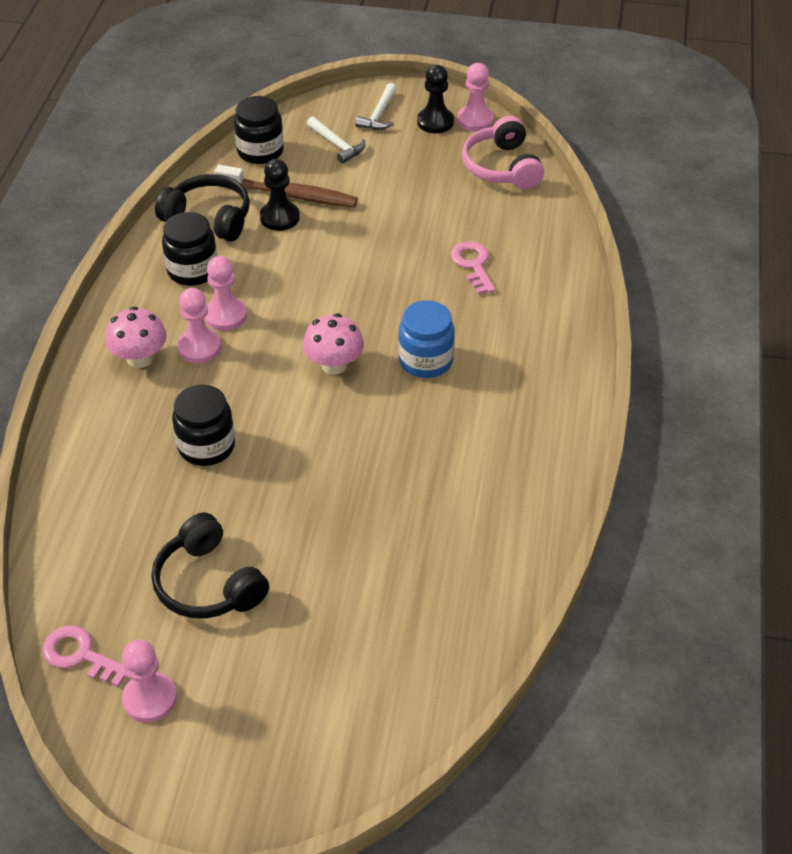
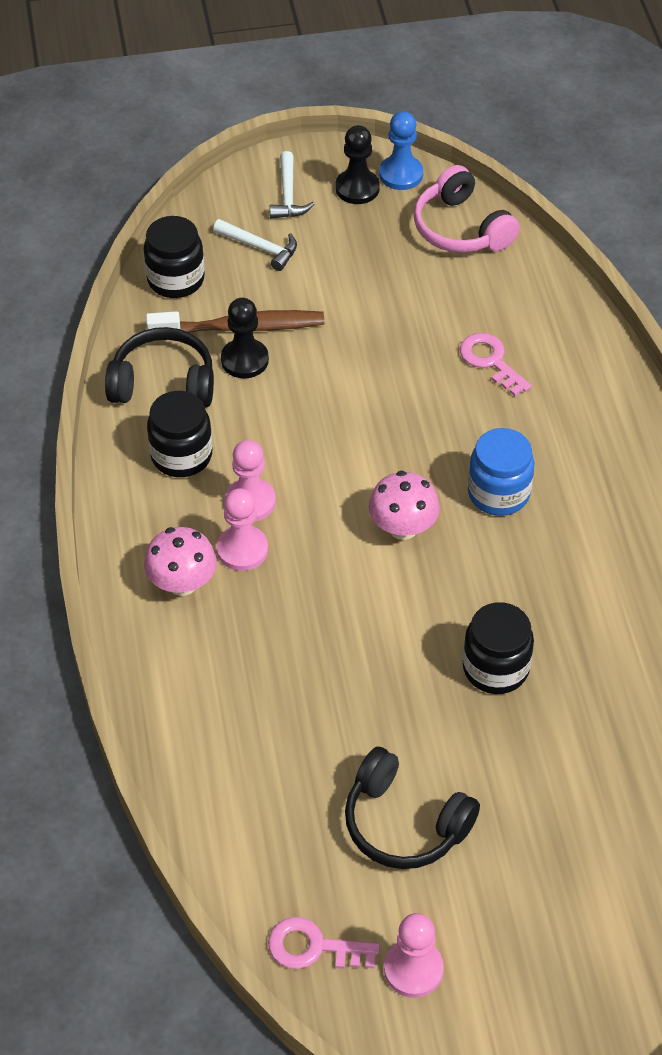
camera: 20 degrees left, 5 degrees up
black jar [172,384,235,466] -> black jar moved to [463,602,534,694]
pink pawn [457,63,494,132] -> blue pawn [379,111,423,190]

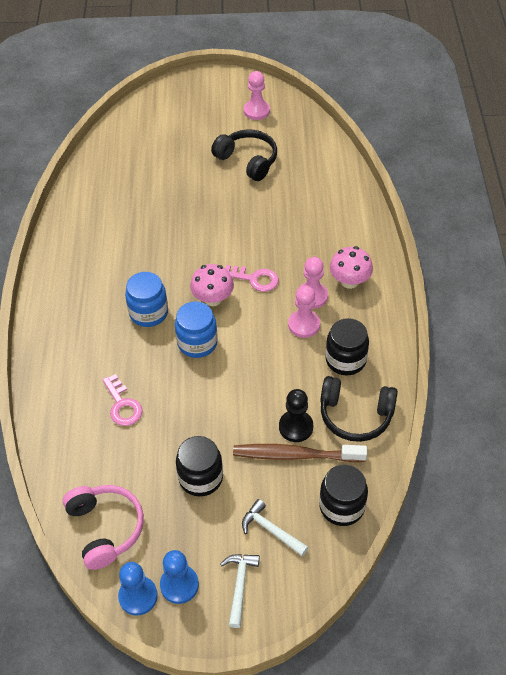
camera: 170 degrees left, 0 degrees up
pink key [268,917,380,969] -> pink key moved to [225,265,279,292]
black pawn [335,125,380,204] -> blue pawn [160,550,199,604]
black jar [463,602,534,694] -> black jar moved to [176,436,223,497]
none -> blue jar [175,302,218,358]

